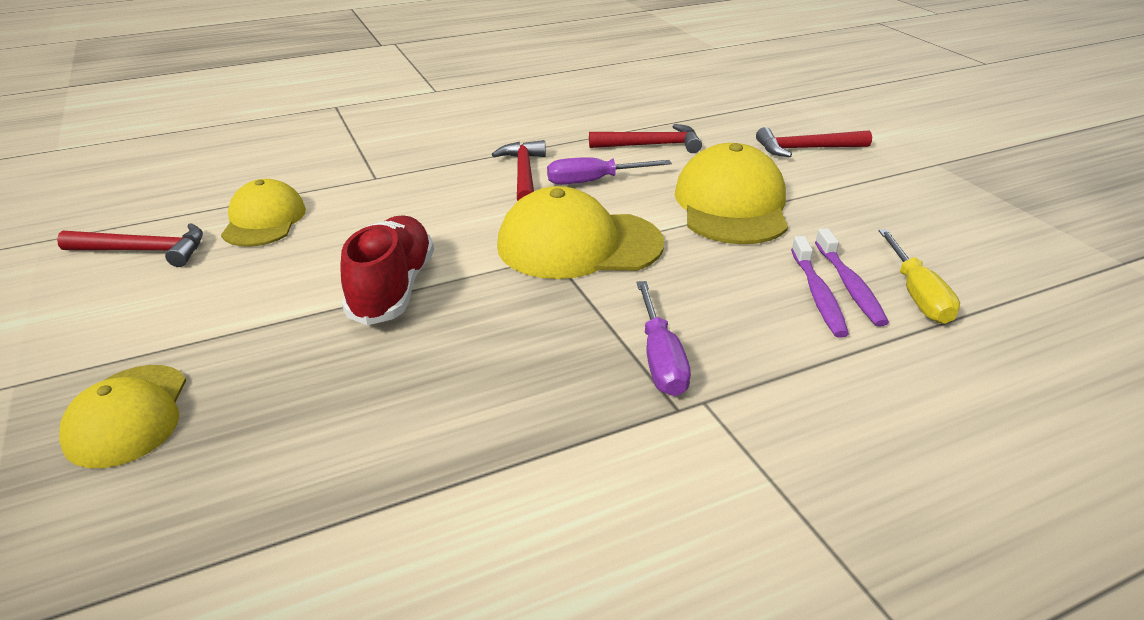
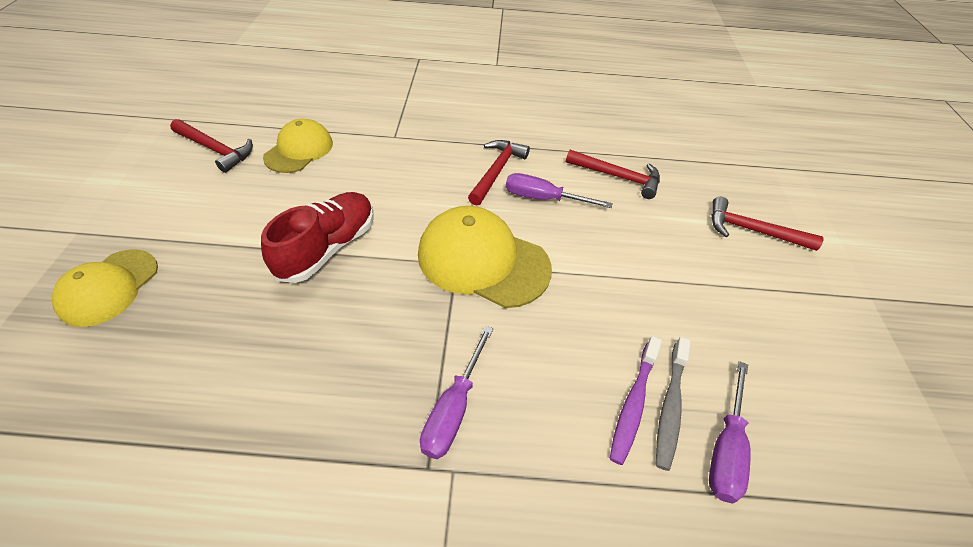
camera: 25 degrees right, 15 degrees up
yellow cap [675,143,788,244] -> none
purple toothbrush [815,228,889,327] -> grey toothbrush [656,337,691,471]
yellow screwdriver [879,229,960,324] -> purple screwdriver [709,361,751,503]

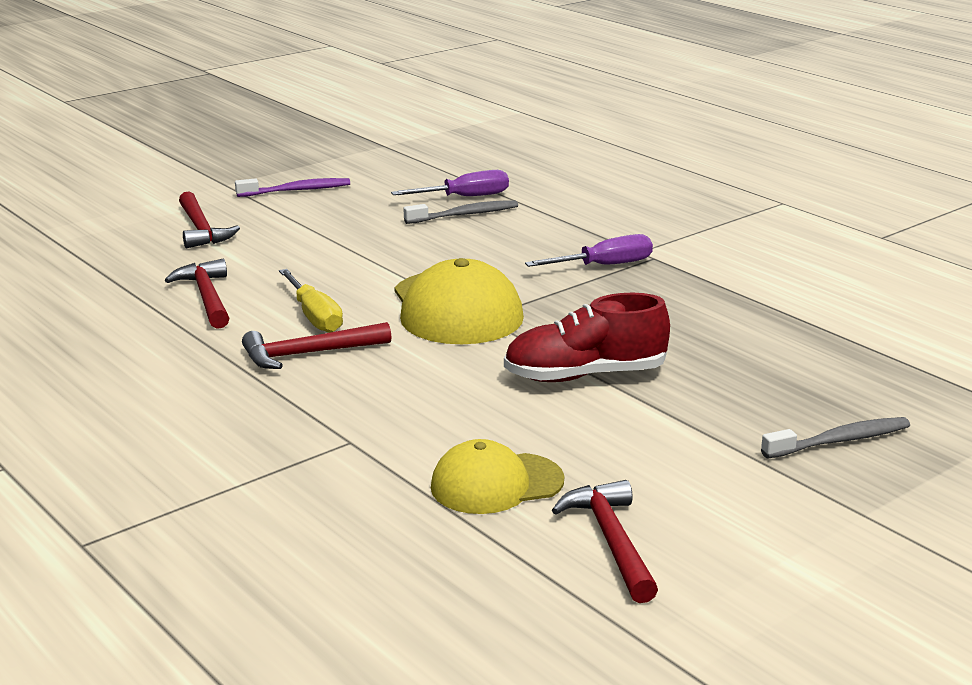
camera: 130 degrees left, 25 degrees down
yellow cap [52,250,158,327] -> grey toothbrush [761,417,910,458]
purple screwdriver [506,173,613,208] -> yellow screwdriver [279,269,343,333]
purple toothbrush [610,336,662,465] -> purple toothbrush moved to [235,178,350,197]

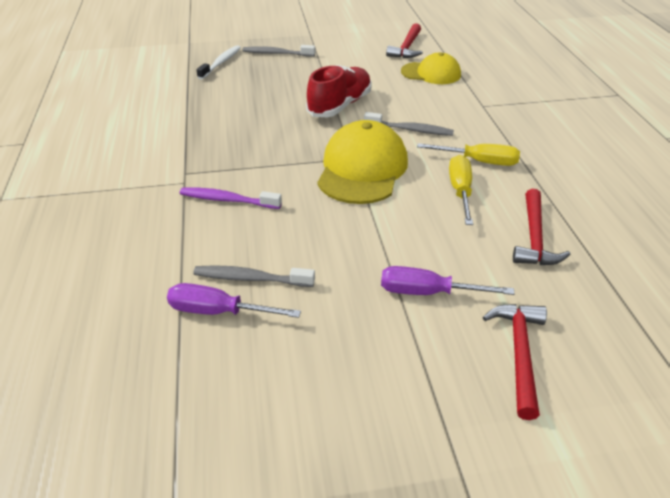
camera: 150 degrees left, 15 degrees up
purple toothbrush [235,178,350,197] -> purple toothbrush moved to [180,187,282,209]
red hammer [242,322,391,369] -> yellow screwdriver [417,143,520,166]
red shoe [504,293,670,382] -> red shoe turned 75 degrees counterclockwise [306,65,372,117]
purple screwdriver [525,234,653,267] -> purple screwdriver moved to [381,266,514,295]
none -> white toothbrush [196,45,241,80]
none -> grey toothbrush [364,112,454,136]

